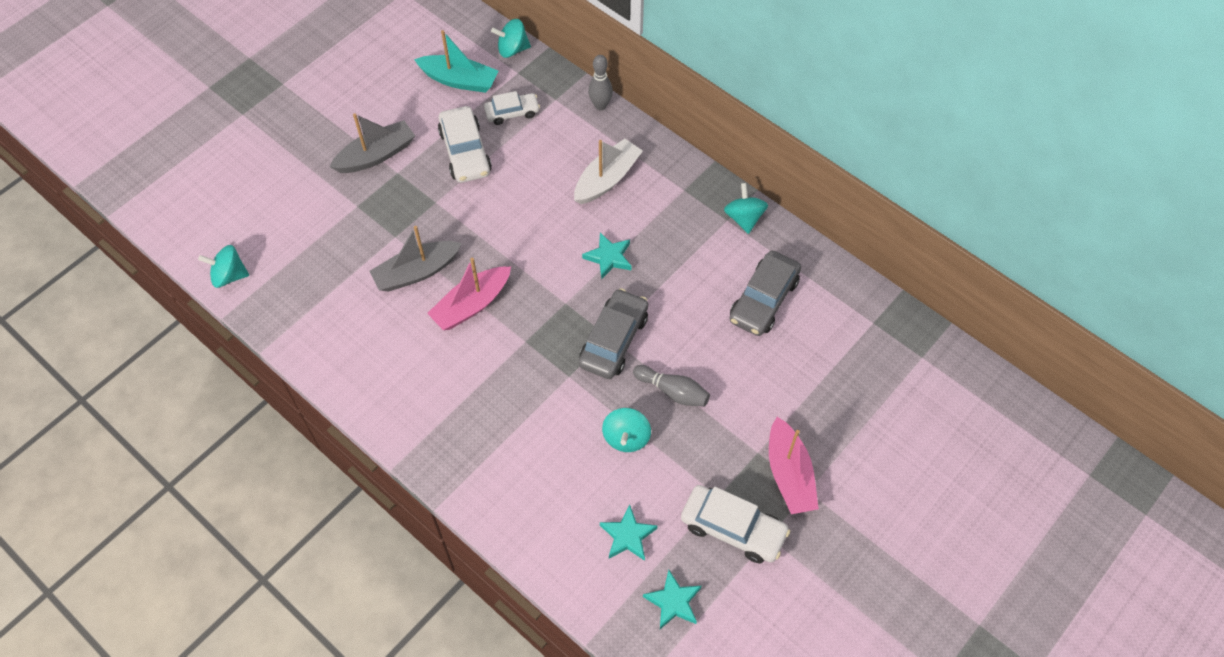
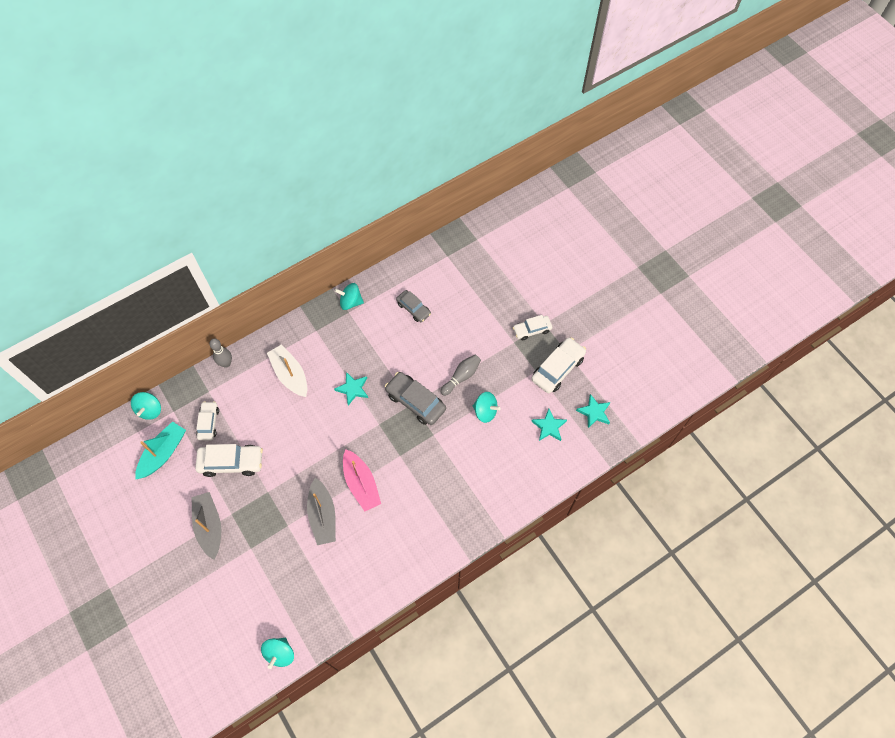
camera: 75 degrees left, 5 degrees up
grey car [729,251,801,336] -> grey car [396,290,431,322], size x0.63
pink boat [769,417,819,514] -> white car [513,315,553,340]

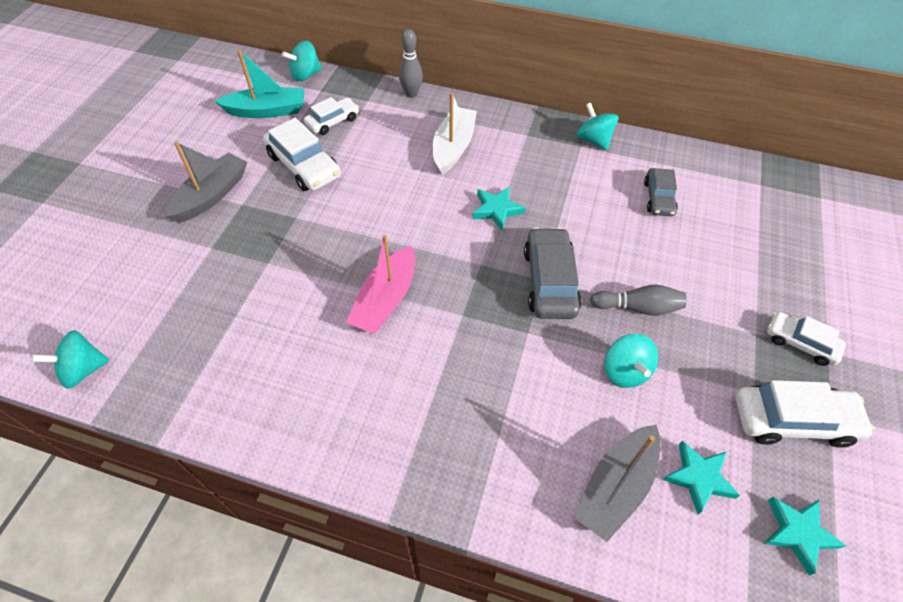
camera: 50 degrees right, 10 degrees down
grey boat [307,478,336,545] -> grey boat moved to [574,424,660,542]

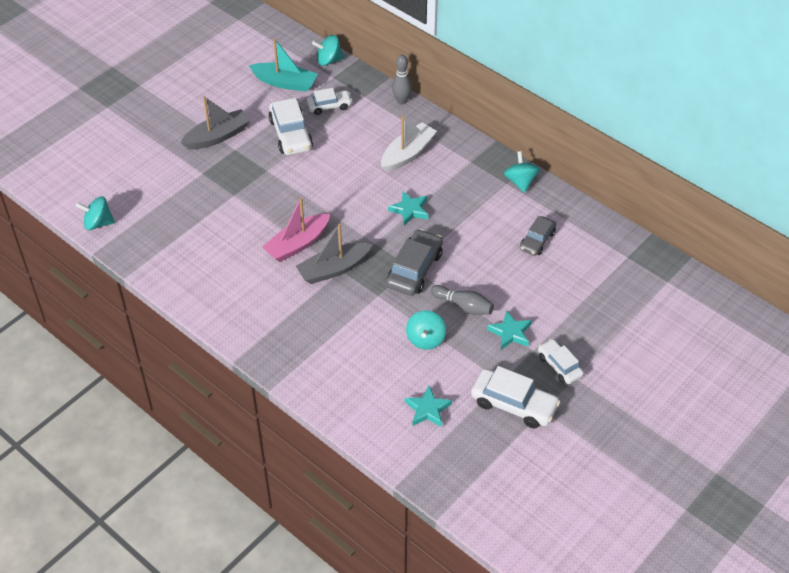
camera: 25 degrees right, 5 degrees down
grey boat [574,424,660,542] -> grey boat moved to [296,224,372,284]
turquoise star [764,497,846,576] -> turquoise star moved to [487,310,532,350]

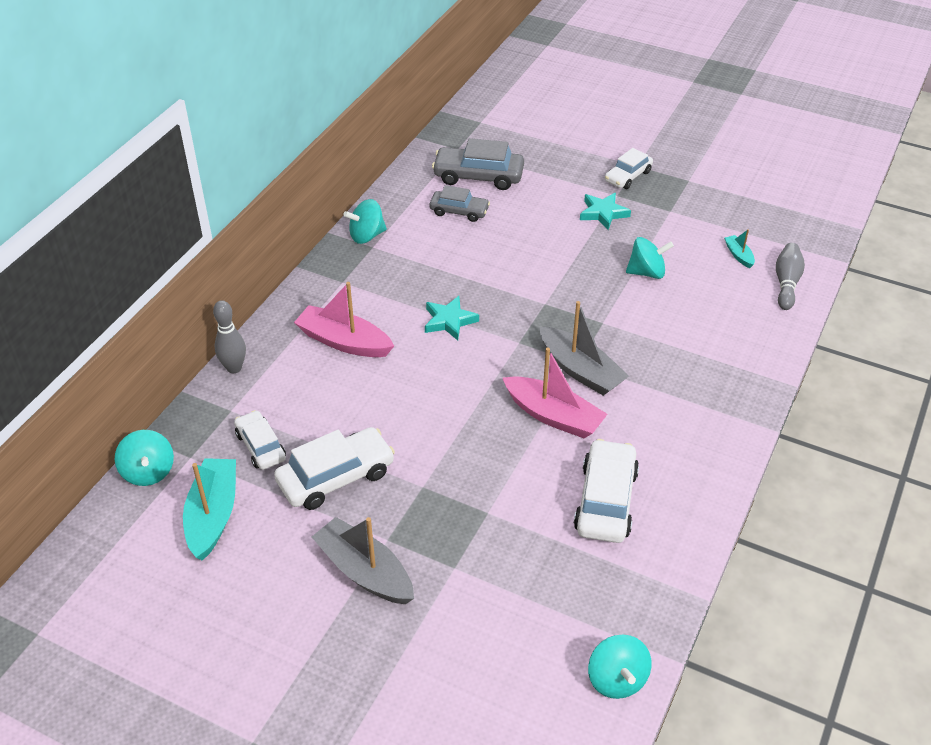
camera: 105 degrees left, 5 degrees down
white boat [381,115,437,172] -> pink boat [294,282,394,357]
grey car [386,229,443,296] -> grey car moved to [432,138,524,190]
turquoise star [405,386,452,427] -> turquoise boat [724,229,755,268]
grey bowling pin [431,285,494,315] -> grey bowling pin moved to [776,243,805,310]
white car [471,366,560,429] -> white car moved to [574,439,639,543]

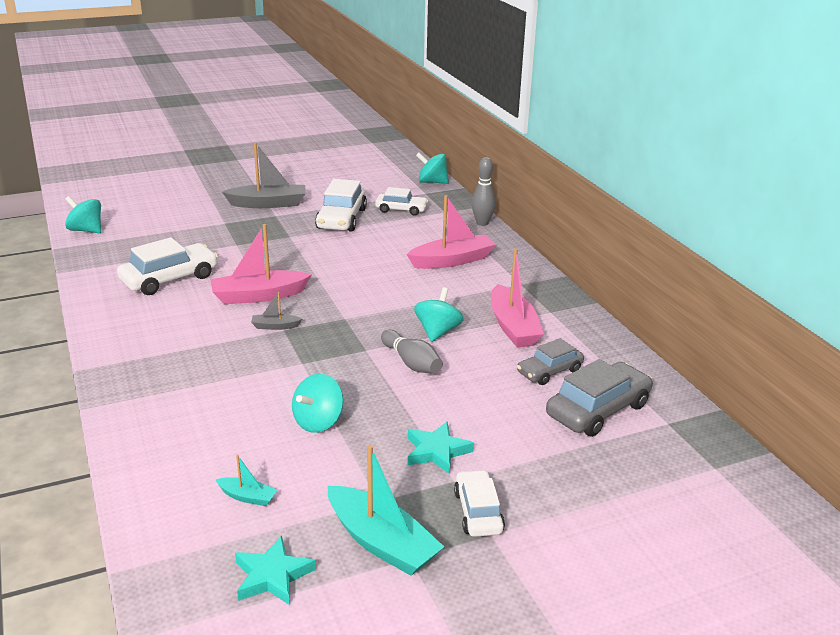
camera: 130 degrees right, 15 degrees down
turquoise boat [183,458,236,561] -> turquoise boat moved to [328,445,444,576]
turquoise spinning top [344,199,387,244] -> turquoise spinning top moved to [414,288,464,342]
turquoise star [425,296,479,340] -> turquoise star moved to [235,536,316,605]
grey boat [540,301,629,396] -> grey boat [251,292,302,330], size x0.48
white car [574,439,639,543] -> white car turned 90 degrees counterclockwise [117,237,218,295]
grey bowling pin [776,243,805,310] -> grey bowling pin moved to [381,330,443,373]
none -> pink boat [491,249,544,348]

